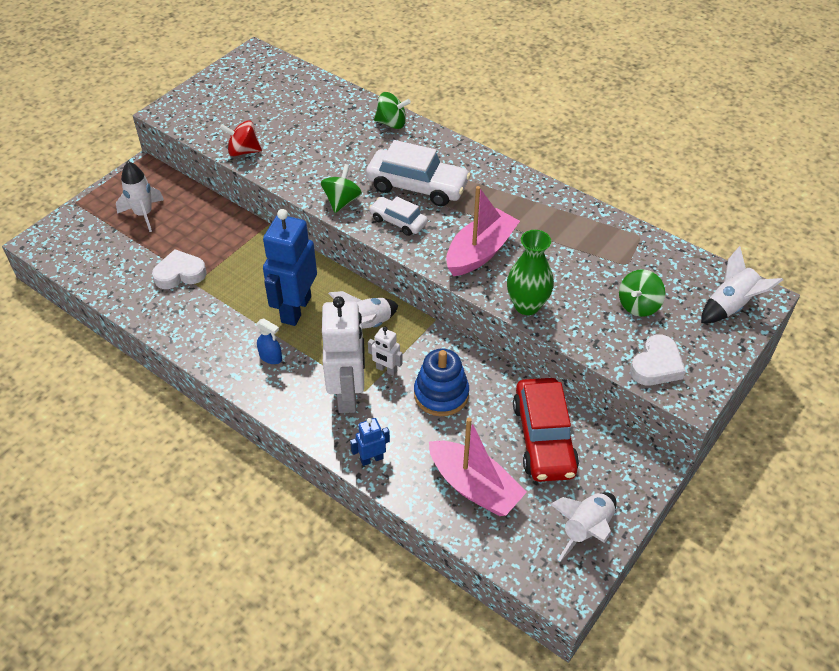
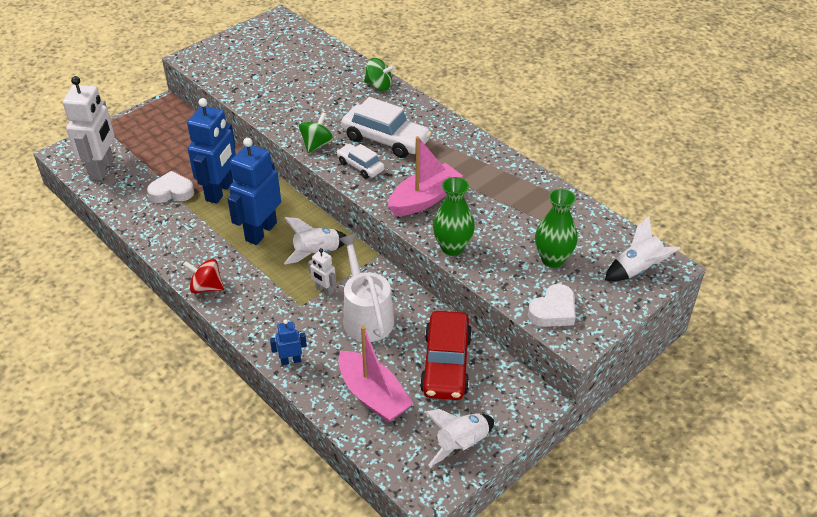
camera: 10 degrees right, 5 degrees down
white rocket [116,162,164,232] -> none
red spinning top [220,120,262,156] -> red spinning top moved to [183,259,224,293]
blue spray bottle [256,318,282,364] -> none
white robot [322,296,365,413] -> white robot moved to [63,76,115,180]
blue stacking toy [414,349,469,416] -> white watering can [339,234,394,342]
green spinning top [619,269,665,317] -> green vase [535,189,578,268]
none -> blue robot [187,98,236,204]

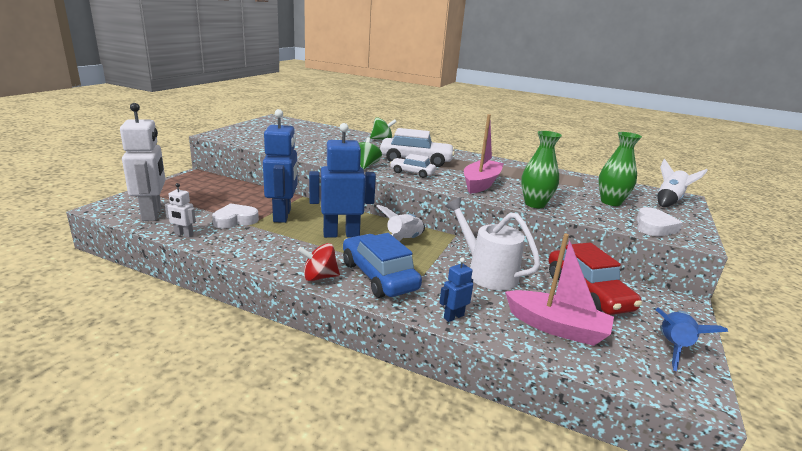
camera: 25 degrees left, 20 degrees down
blue robot [228,138,281,245] -> blue robot turned 75 degrees clockwise [309,123,376,238]
white robot [308,248,336,296] -> white robot moved to [165,183,196,237]
white rocket [425,409,494,467] -> blue rocket [655,307,728,371]
none -> blue car [343,233,422,298]

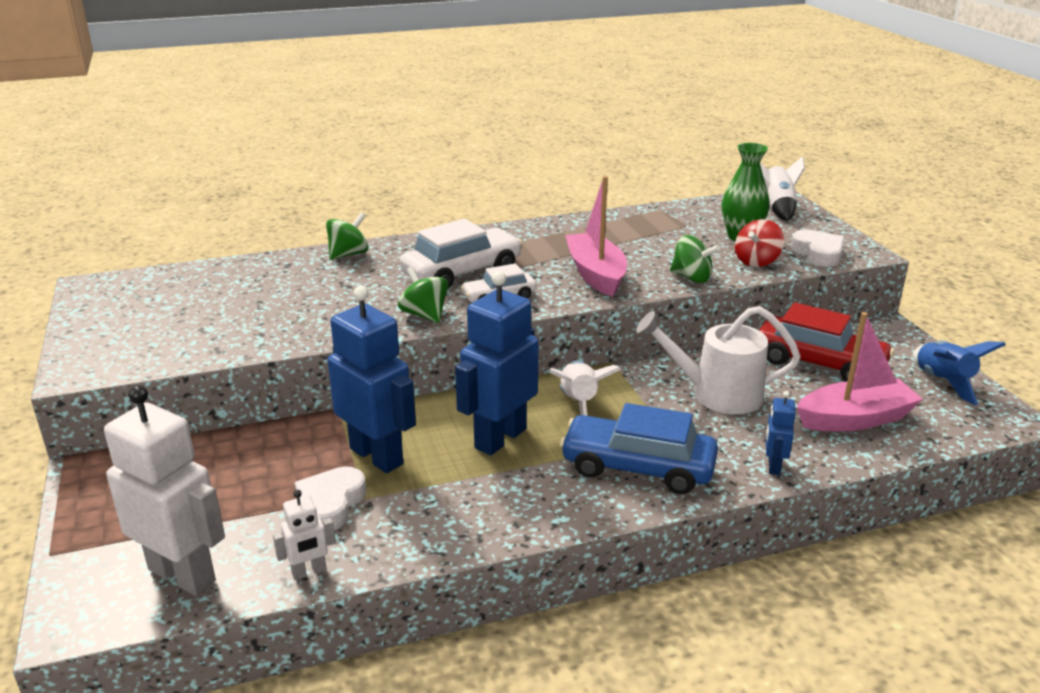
camera: 40 degrees left, 5 degrees up
red spinning top [297,243,340,281] -> red spinning top moved to [735,219,784,267]
green vase [521,131,562,208] -> green spinning top [670,235,720,283]

